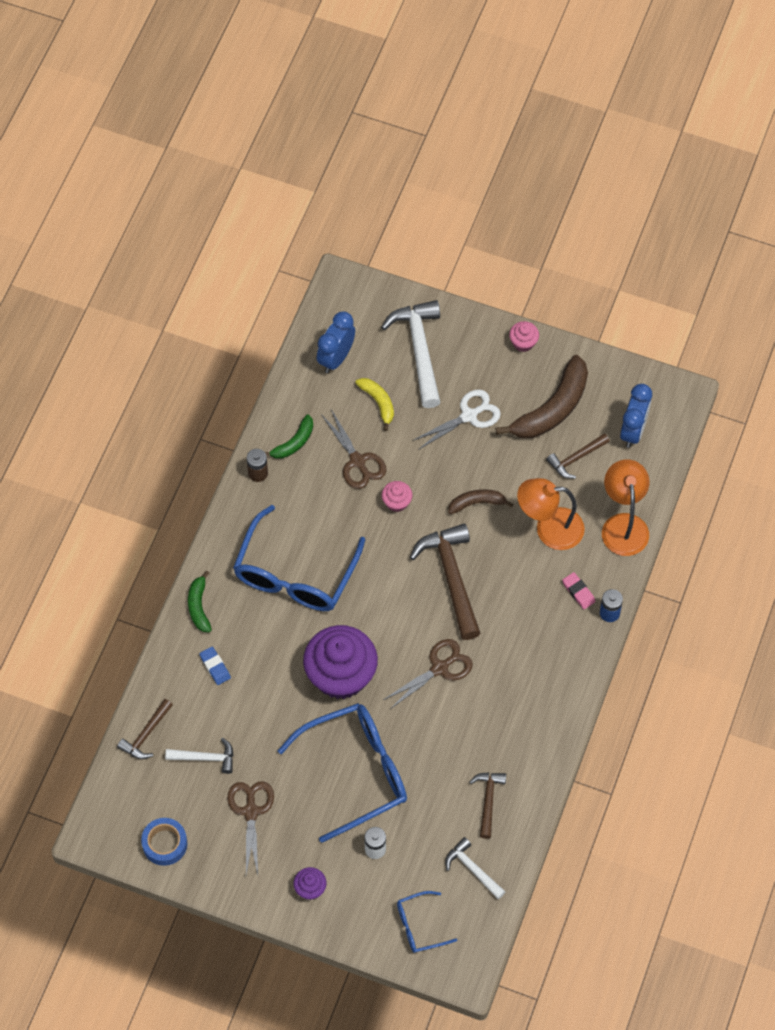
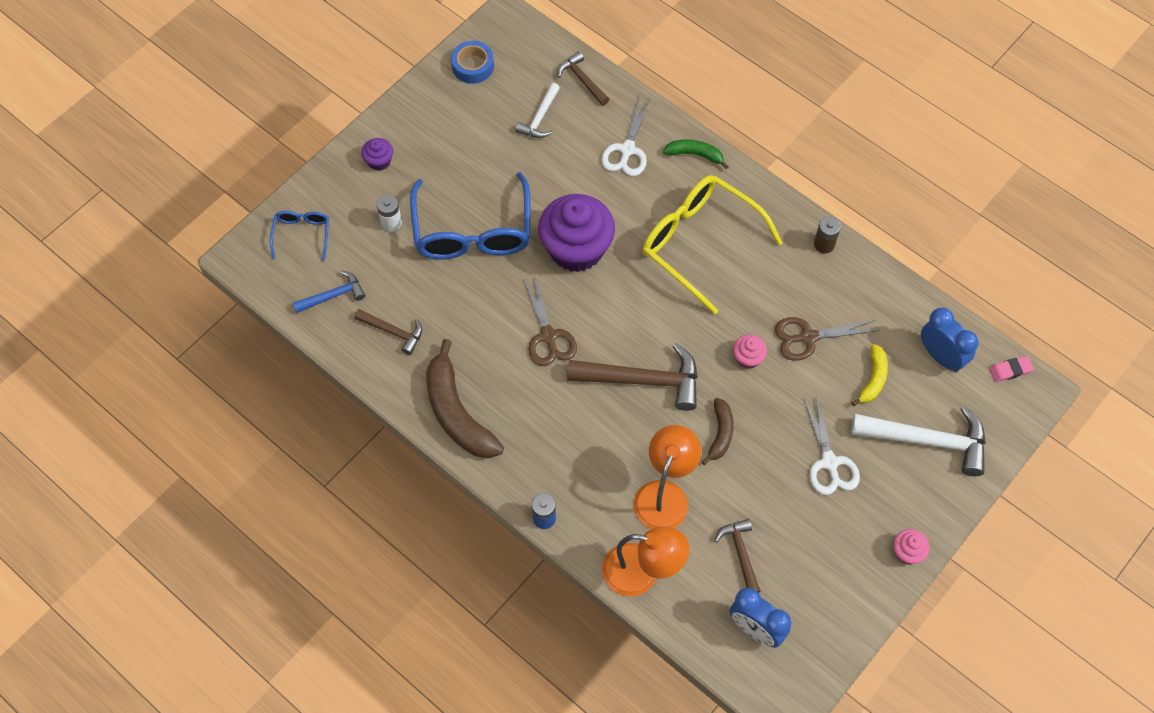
camera: 110 degrees right, 0 degrees up
blue eraser [199,647,231,685] -> white scissors [601,97,650,176]
brown scissors [227,781,274,874] -> none
blue glasses [233,505,365,611] -> yellow glasses [642,175,782,315]
green banana [265,414,313,459] -> none
yellow banana [355,378,394,431] -> yellow banana turned 60 degrees counterclockwise [851,344,888,406]
white hammer [445,837,506,899] -> blue hammer [293,270,365,313]
brown banana [495,355,588,438] -> brown banana moved to [426,339,504,458]
pink eraser [562,572,596,609] -> pink eraser moved to [989,356,1034,382]

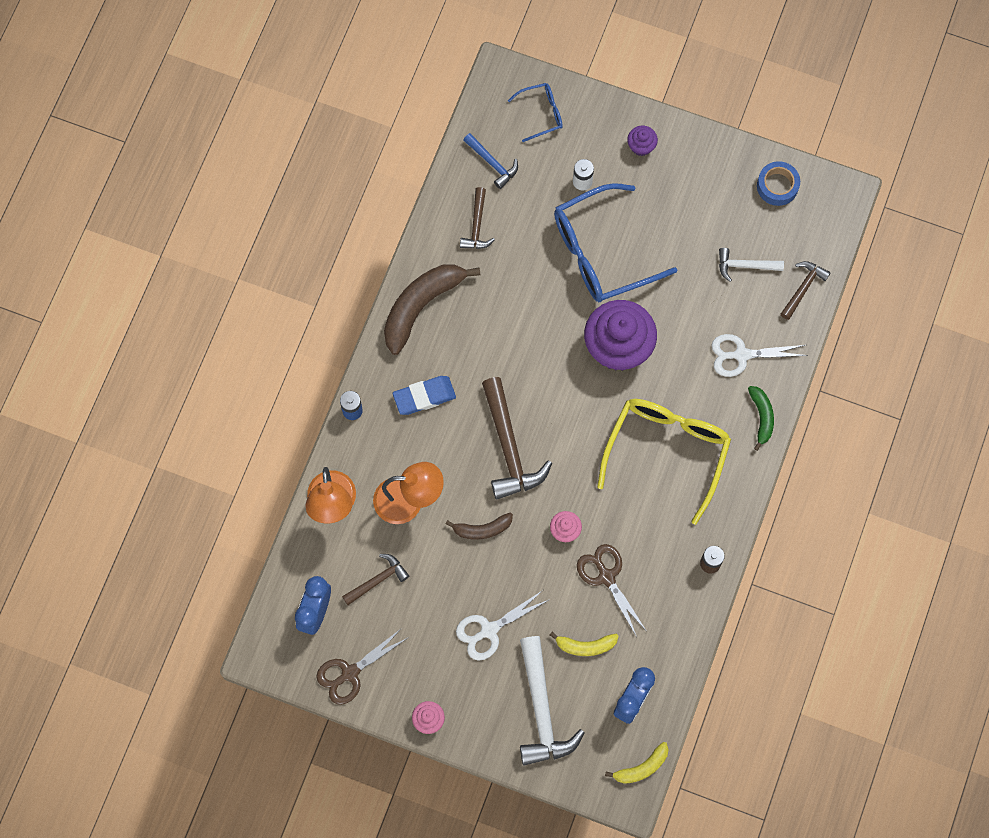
camera: 70 degrees right, 10 degrees up
brown scissors [524,275,577,366] -> brown scissors moved to [316,628,409,705]
pink eraser [989,356,1034,382] -> yellow banana [605,742,669,784]
none -> blue eraser [393,376,456,415]

